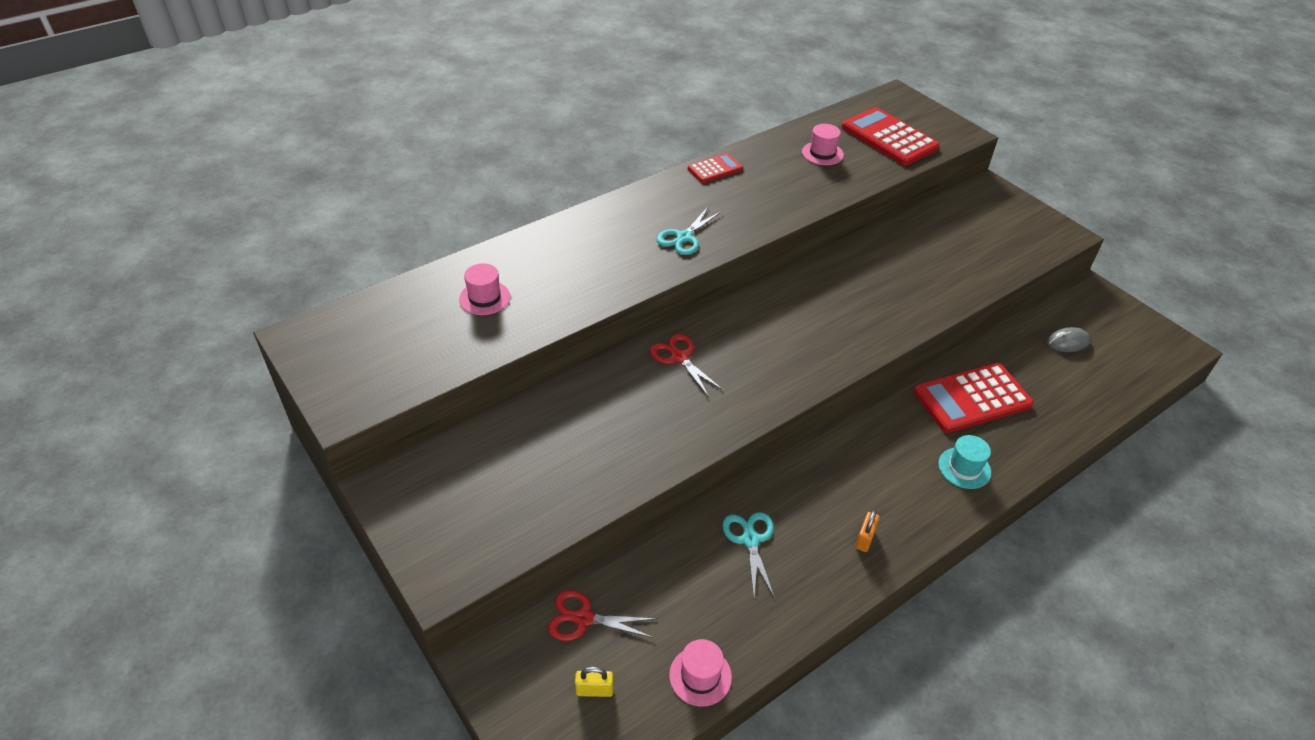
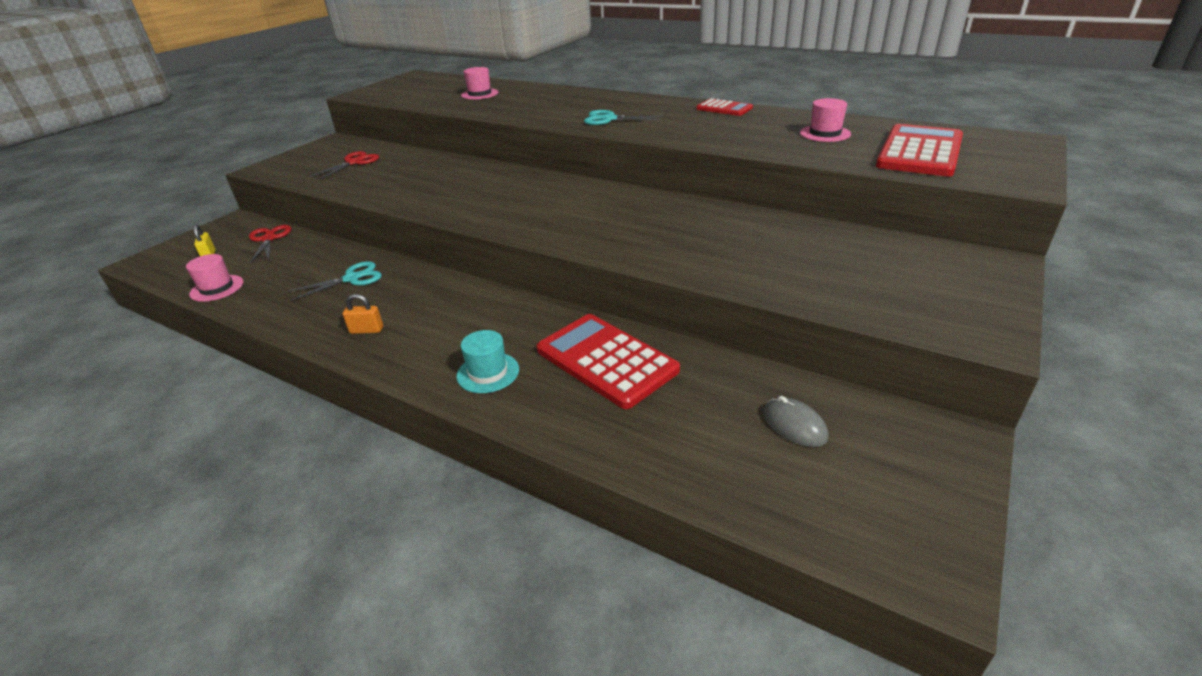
camera: 70 degrees right, 10 degrees down
red scissors [650,334,724,397] -> red scissors moved to [309,151,379,180]

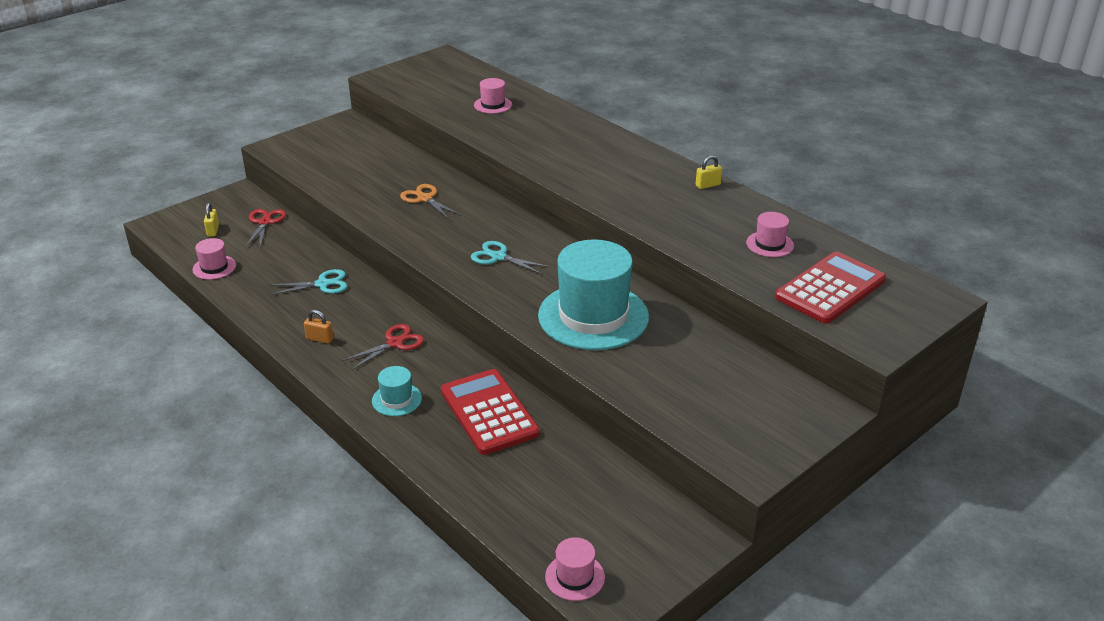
camera: 15 degrees right, 0 degrees up
red scissors [309,151,379,180] -> red scissors moved to [342,324,424,370]
turquoise scissors [584,110,663,125] -> turquoise scissors moved to [471,241,550,274]
red calculator [696,98,753,116] -> yellow padlock [696,155,722,189]
grey mouse [763,396,828,447] -> none
none -> orange scissors [400,184,461,219]
none -> turquoise hat [538,239,649,350]
none -> pink hat [545,537,605,601]

